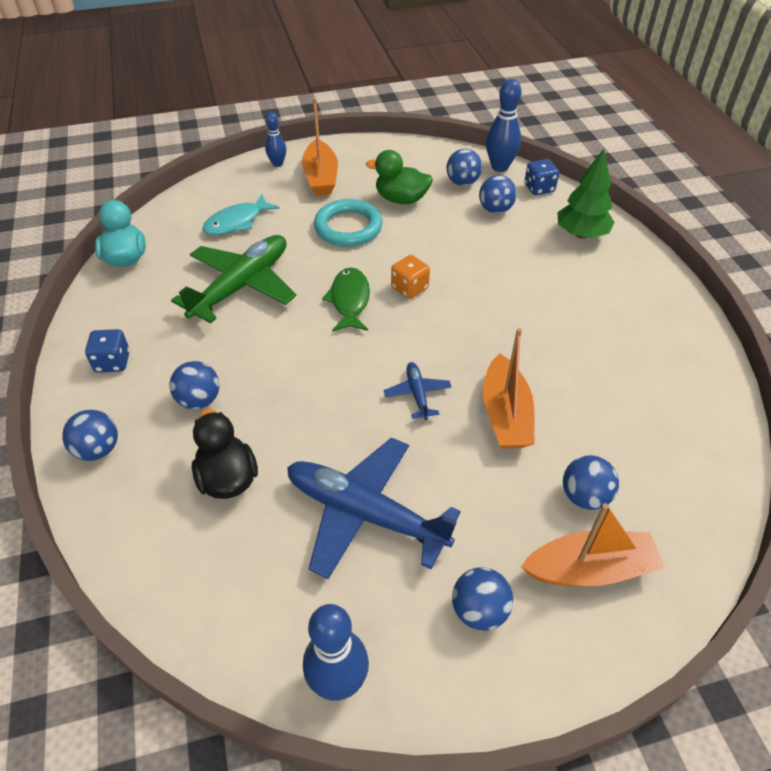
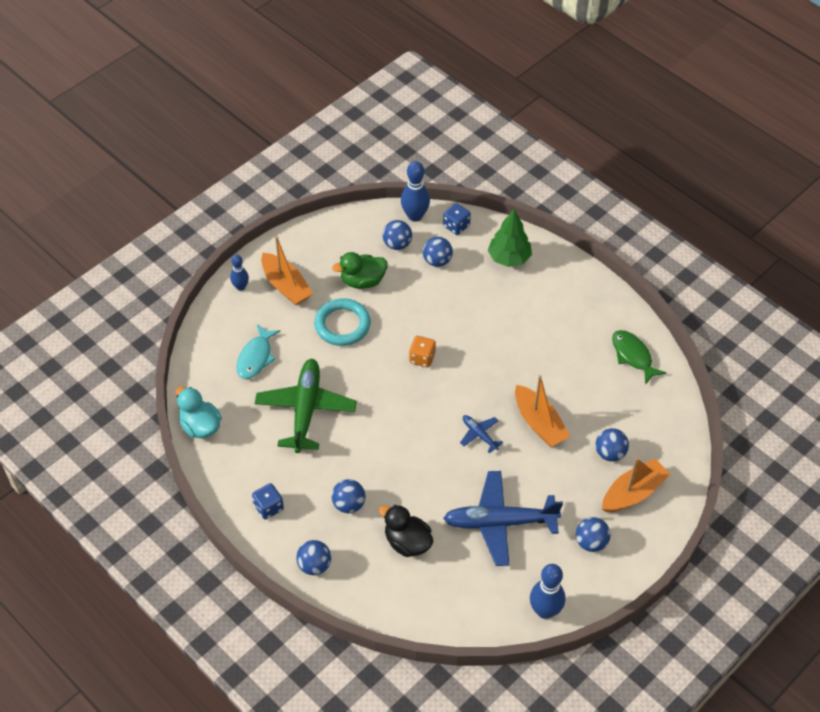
camera: 30 degrees left, 5 degrees up
green fish [322,267,370,332] -> green fish moved to [612,330,666,385]

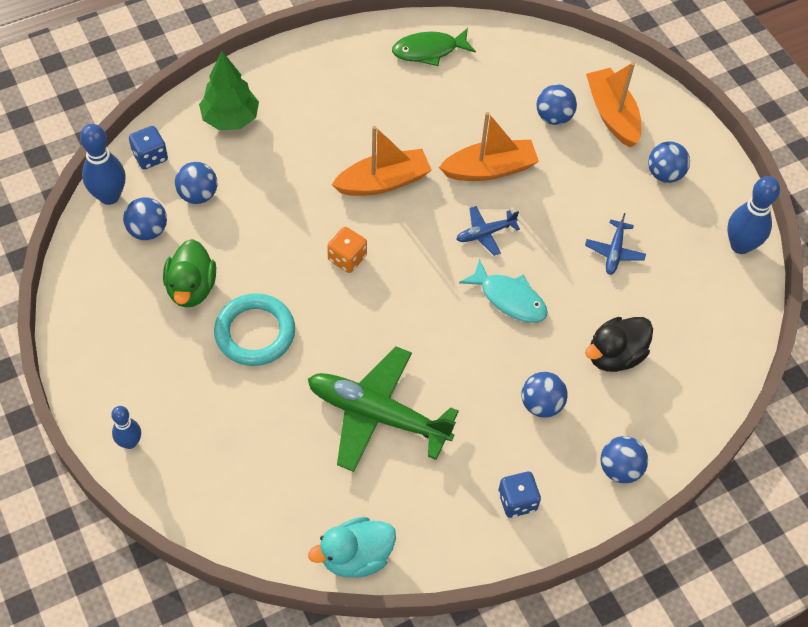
camera: 75 degrees left, 5 degrees up
turquoise fish [236,324,281,379] -> turquoise fish moved to [459,258,548,323]
orange boat [261,236,313,305] -> orange boat moved to [332,126,432,196]
blue plane [443,471,563,566] -> blue plane [585,213,646,275], size x0.46

